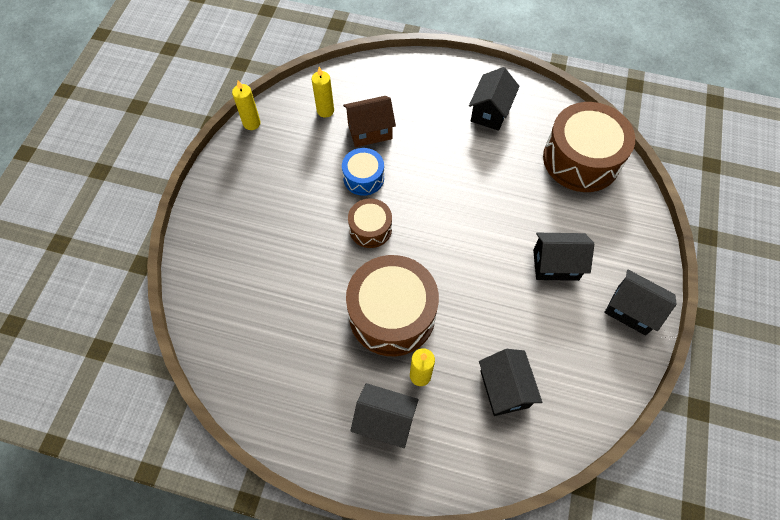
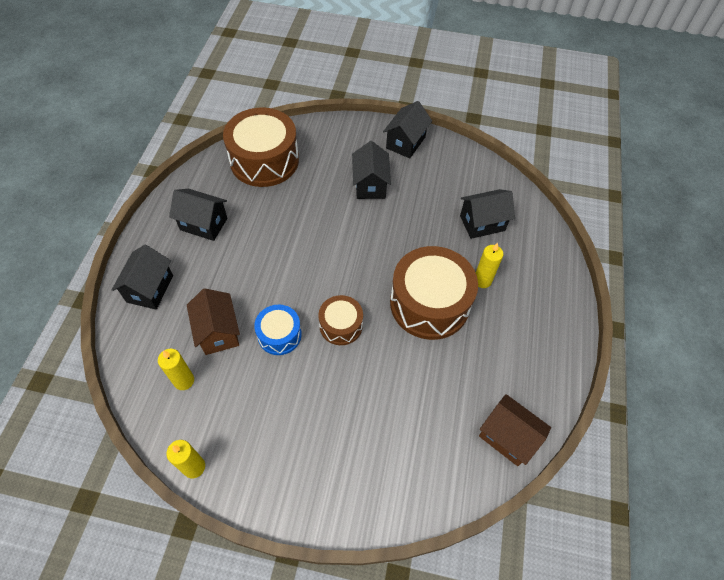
camera: 95 degrees left, 5 degrees down
black house [350,383,419,448] -> black house moved to [112,245,173,310]
none -> brown house [479,394,551,466]

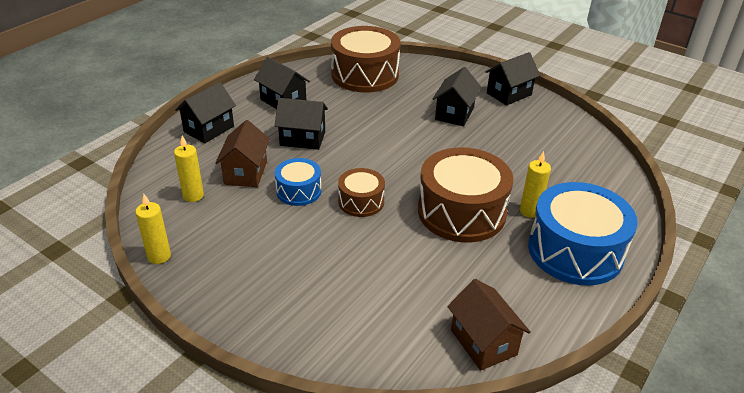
camera: 25 degrees right, 20 degrees down
black house [460,189,515,239] -> black house moved to [275,98,328,150]
none -> blue drum [528,182,638,286]

